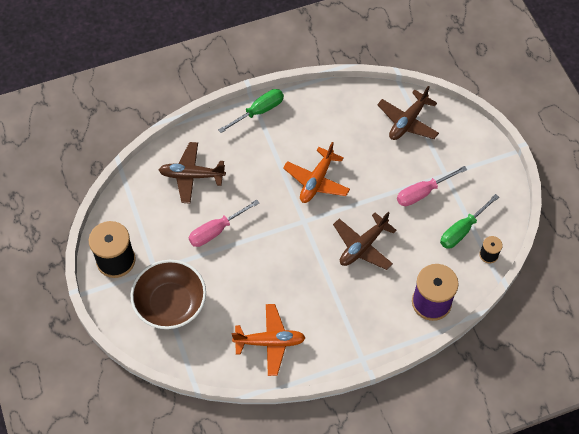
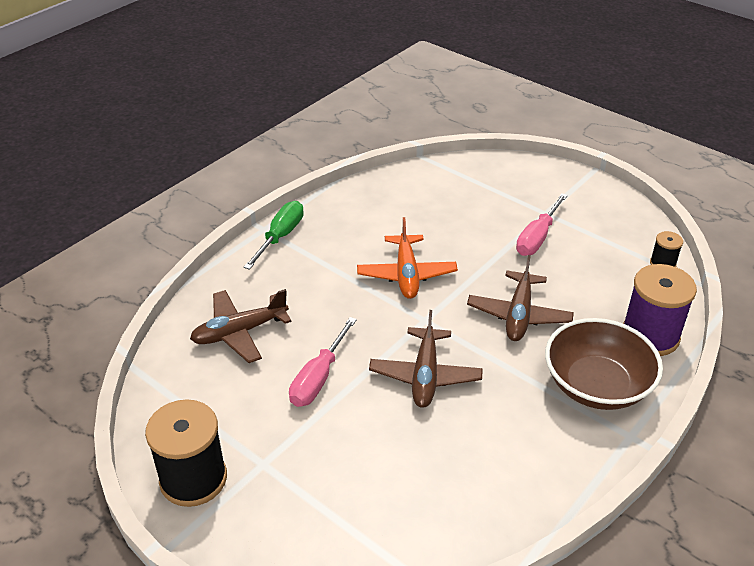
camera: 30 degrees left, 20 degrees down
brown bowl [131,260,206,329] -> brown bowl moved to [545,318,663,410]
orange plane [232,304,306,376] -> none
brown plane [377,86,439,140] -> brown plane moved to [369,310,483,408]
green screwdriver [440,194,499,249] -> none

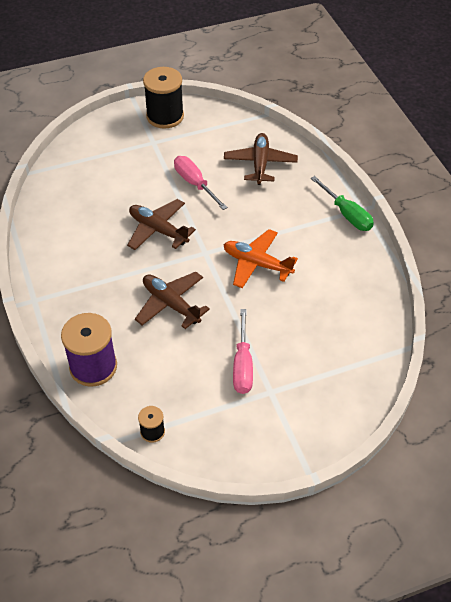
camera: 120 degrees right, 10 degrees up
pink screwdriver [516,193,568,256] -> pink screwdriver turned 150 degrees counterclockwise [233,309,253,394]
brown bowl [545,318,663,410] -> none

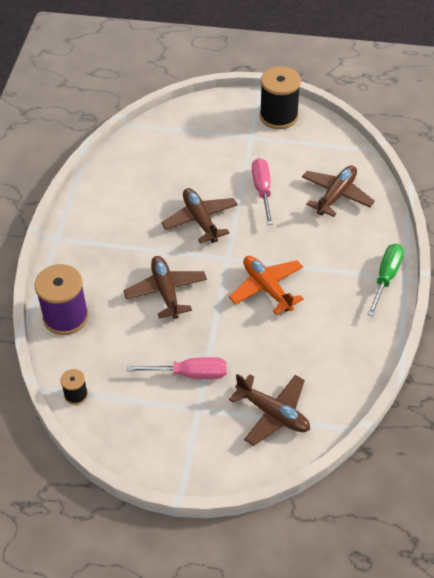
camera: 30 degrees right, 0 degrees up
pink screwdriver [233,309,253,394] -> pink screwdriver turned 120 degrees counterclockwise [127,357,227,379]
green screwdriver [311,176,374,231] -> green screwdriver turned 150 degrees counterclockwise [367,244,404,316]
none -> brown plane [229,374,310,446]

